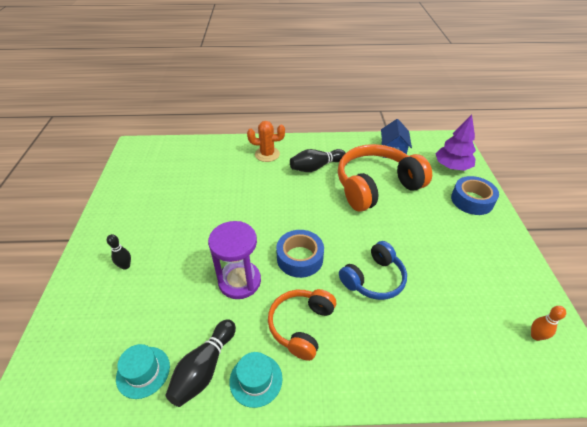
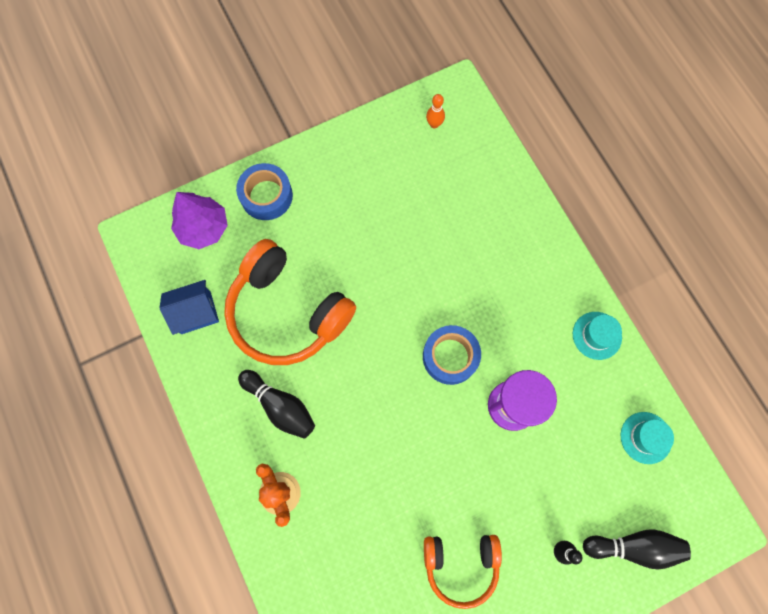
camera: 115 degrees left, 30 degrees up
black bowling pin [165,319,236,407] -> black bowling pin moved to [583,529,691,570]
orange headphones [268,289,336,361] -> orange headphones moved to [424,535,502,609]
blue headphones [339,241,407,300] -> none

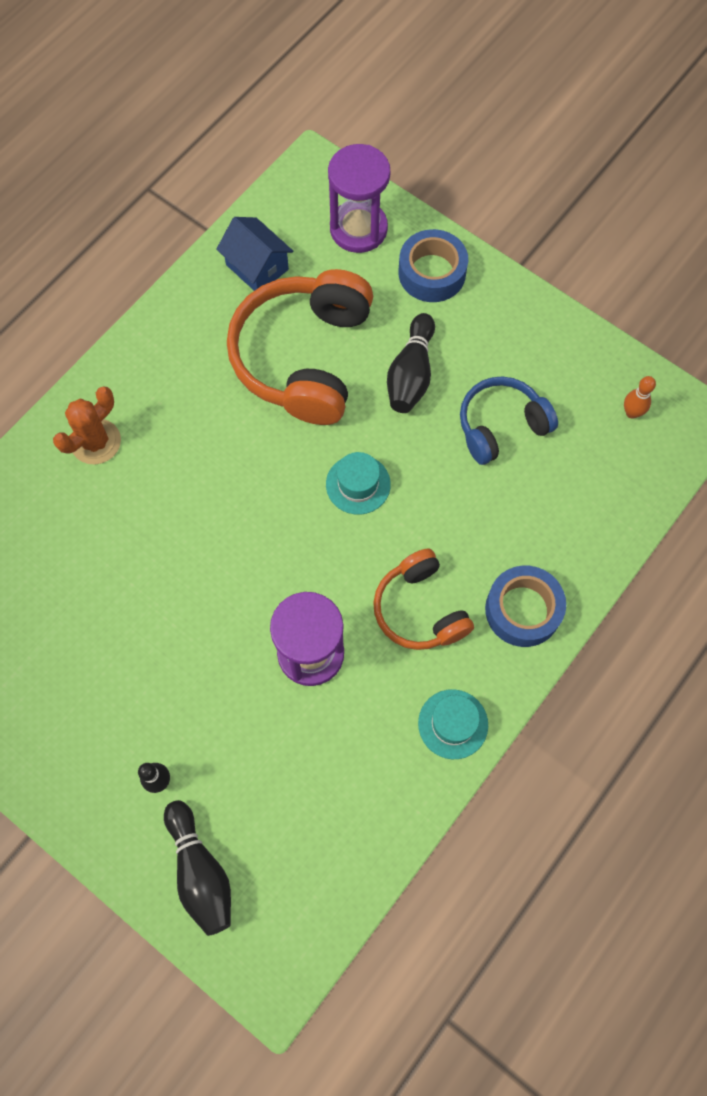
camera: 65 degrees right, 5 degrees down
purple tree [171,192,228,249] -> purple hourglass [328,144,390,253]
black bowling pin [238,370,315,439] -> black bowling pin moved to [387,313,435,413]
blue tape [423,325,481,385] -> blue tape moved to [485,566,566,647]
orange headphones [424,535,502,609] -> orange headphones moved to [373,549,474,650]
turquoise hat [621,412,674,464] -> turquoise hat moved to [326,452,391,515]
none -> blue headphones [460,376,558,465]

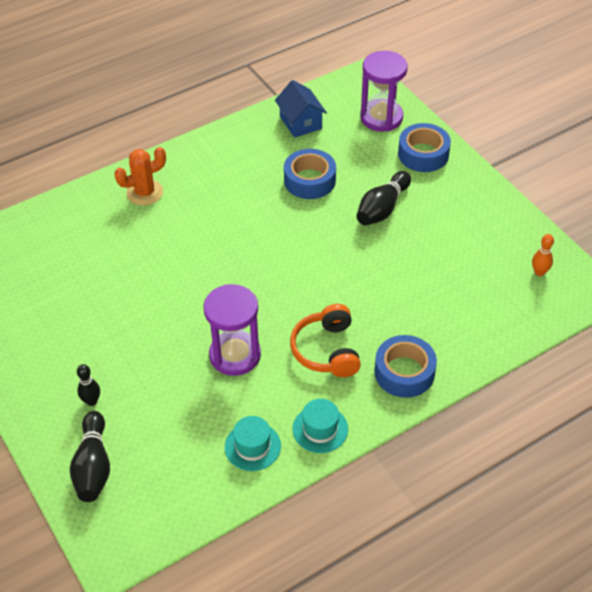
camera: 20 degrees right, 20 degrees down
orange headphones [227,269,373,425] -> blue tape [284,149,336,199]
turquoise hat [326,452,391,515] -> turquoise hat moved to [225,416,281,471]
blue headphones [460,376,558,465] -> none

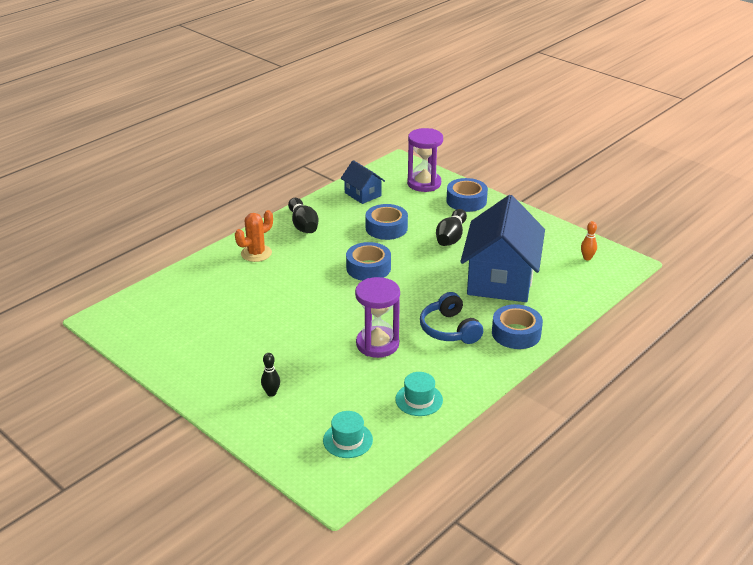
camera: 15 degrees left, 15 degrees down
black bowling pin [70,411,110,502] -> black bowling pin moved to [288,198,319,233]
orange headphones [290,304,361,377] -> blue headphones [420,292,483,344]
turquoise hat [292,399,348,453] -> turquoise hat moved to [323,411,373,458]
none -> blue tape [346,242,391,281]
none -> blue house [460,195,545,302]

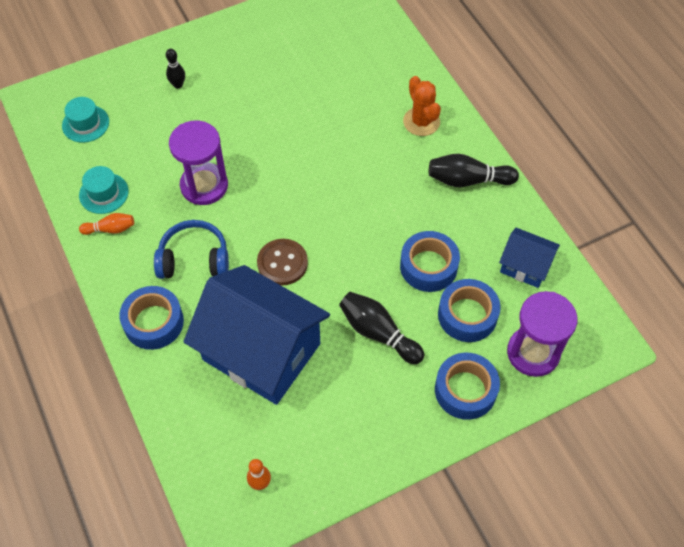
camera: 110 degrees right, 25 degrees up
blue house [341,160,385,204] -> blue house turned 45 degrees clockwise [499,227,560,288]
blue tape [346,242,391,281] -> blue tape moved to [438,279,501,342]
none -> orange bowling pin [79,213,134,235]
none -> brown button [257,239,308,286]

